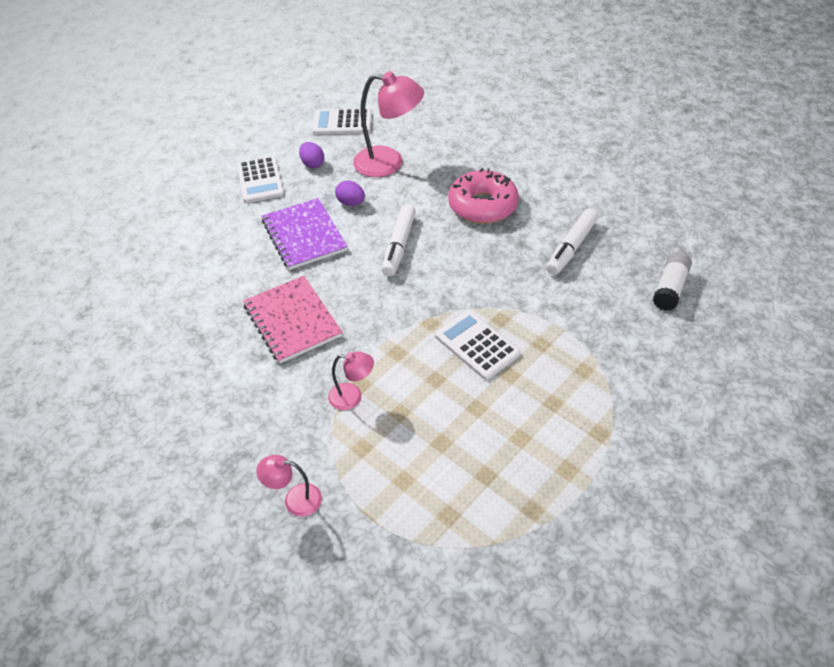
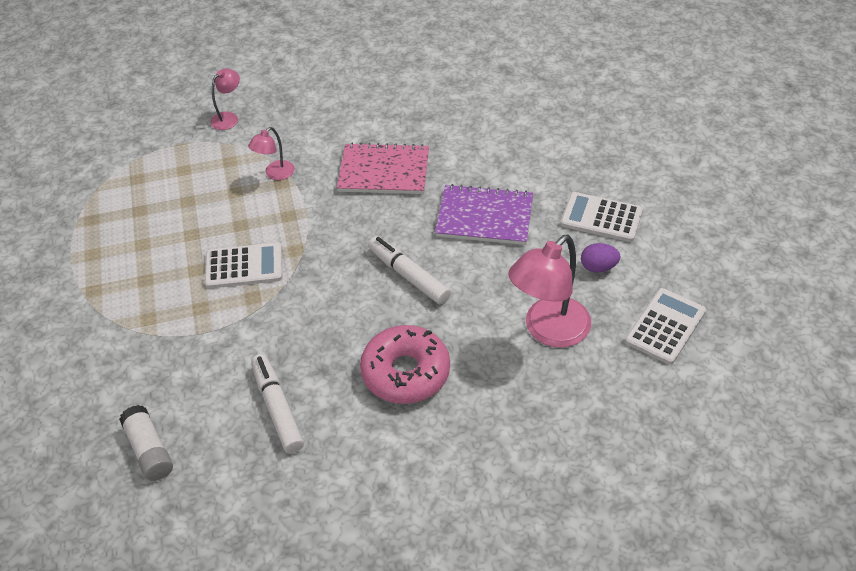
camera: 125 degrees right, 0 degrees up
purple egg [335,180,365,206] -> none

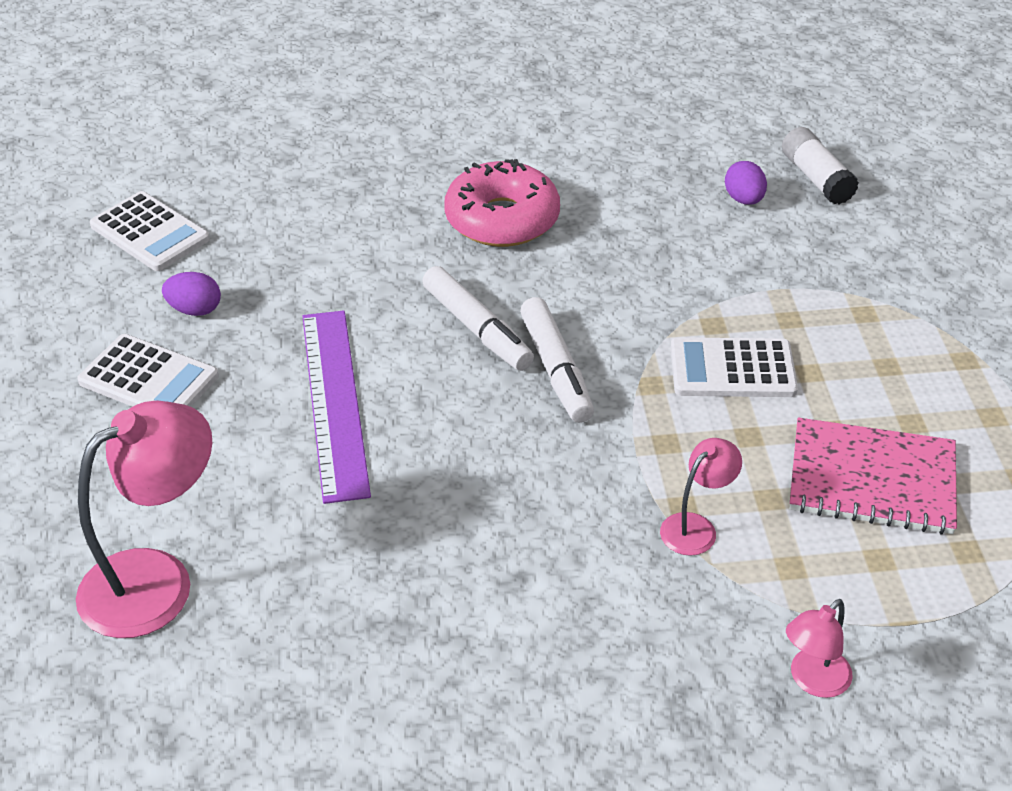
camera: 175 degrees left, 5 degrees down
white marker [251,354,304,453] -> white marker moved to [520,297,594,423]
pink notebook [337,143,429,194] -> pink notebook moved to [790,417,957,535]
purple notebook [435,184,533,245] -> purple ruler [302,310,371,504]
pink lamp [508,235,591,348] -> pink lamp moved to [76,401,212,638]
white calculator [625,288,706,365] -> white calculator turned 90 degrees counterclockwise [90,191,210,271]
none -> purple egg [725,161,767,205]

